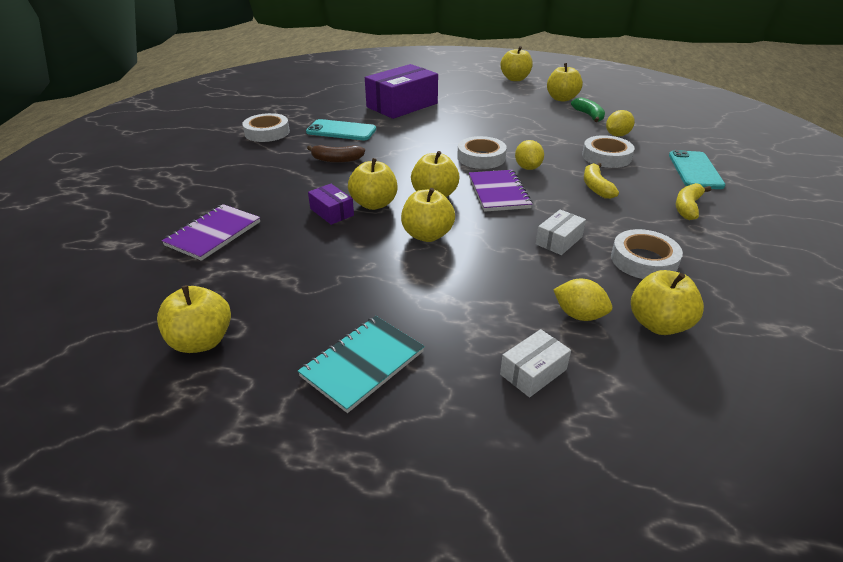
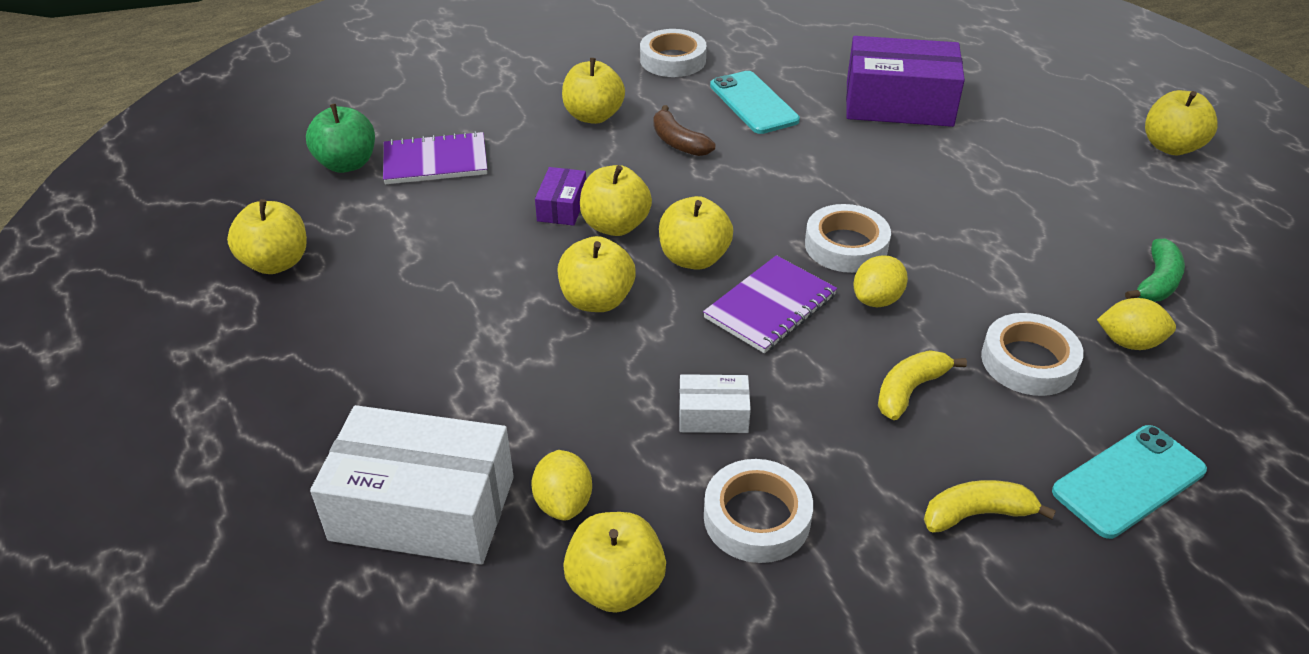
camera: 50 degrees right, 5 degrees up
turquoise notebook [298,316,425,413] -> none
white box [500,329,571,397] -> white box [310,405,514,565], size x2.14
yellow apple [547,63,583,102] -> yellow apple moved to [562,58,625,124]
none -> green apple [306,104,375,173]

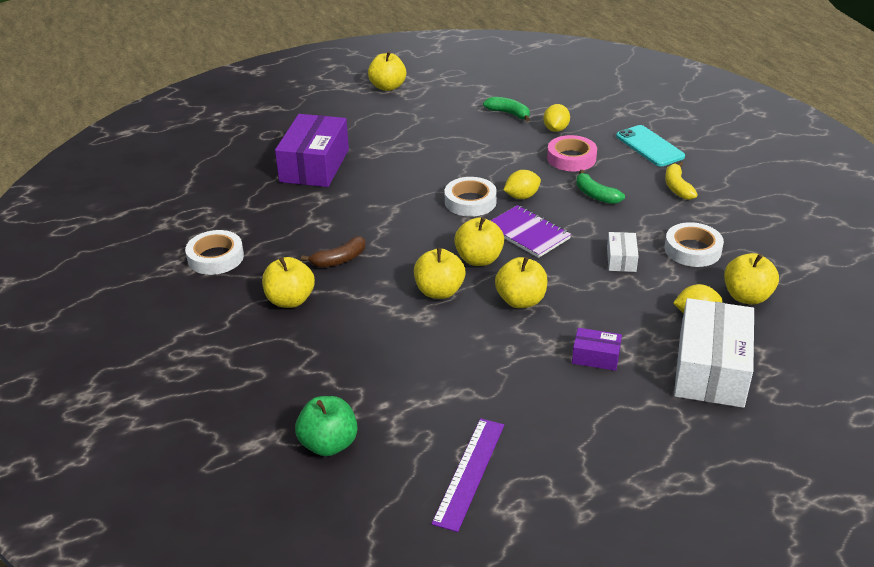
camera: 85 degrees left, 5 degrees down
yellow apple [227,199,307,274] -> purple ruler [431,418,504,532]
purple notebook [383,131,487,184] -> none
purple box [535,167,586,226] -> purple box moved to [572,328,622,371]
turquoise phone [710,71,800,134] -> none
yellow lemon [854,255,908,307] -> yellow lemon turned 75 degrees counterclockwise [504,170,541,199]
yellow banana [878,350,967,420] -> green banana [576,170,625,204]
white tape [981,313,1084,396] -> pink tape [547,135,597,171]

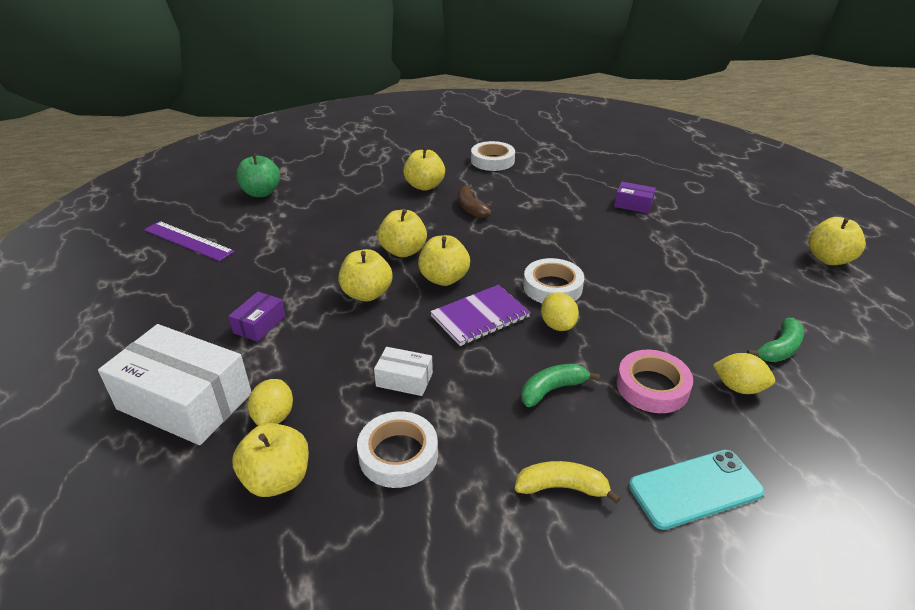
camera: 100 degrees right, 0 degrees up
purple box [275,114,349,187] -> purple box [614,182,656,214], size x0.47

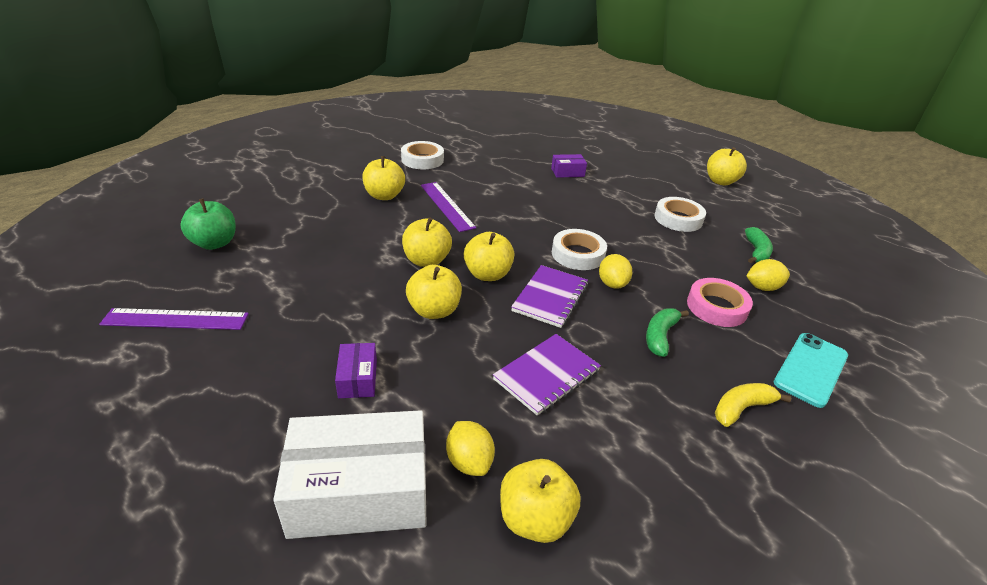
camera: 35 degrees left, 0 degrees up
white tape [357,411,438,488] -> white tape moved to [655,197,706,232]
white box [374,347,433,396] -> purple notebook [493,334,601,416]
brown banana [458,184,491,218] -> purple ruler [421,182,476,232]
yellow lemon [541,292,579,331] -> yellow lemon turned 45 degrees clockwise [599,254,632,289]

